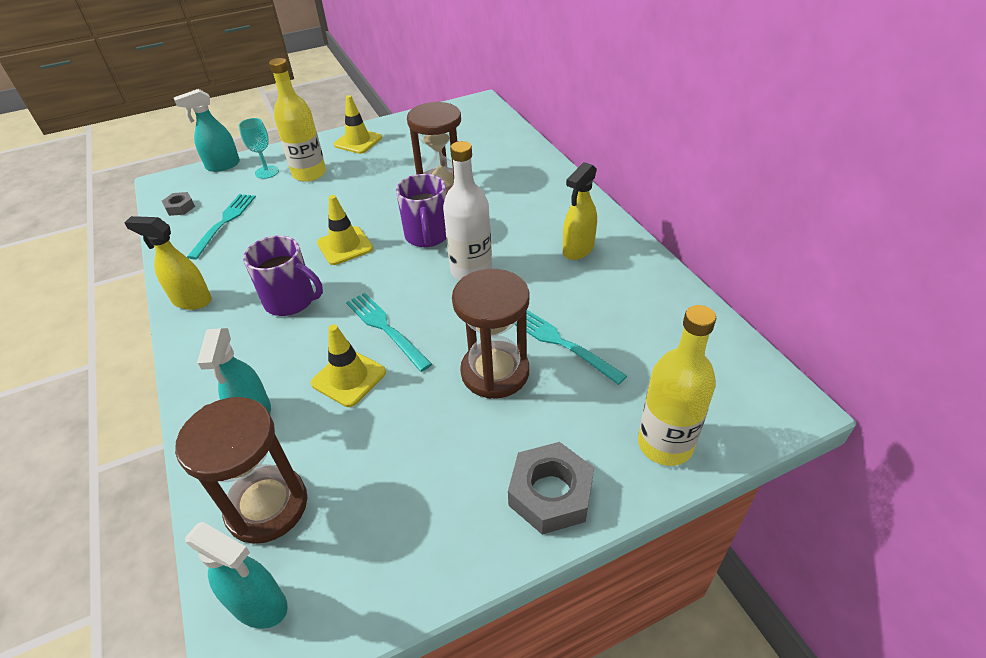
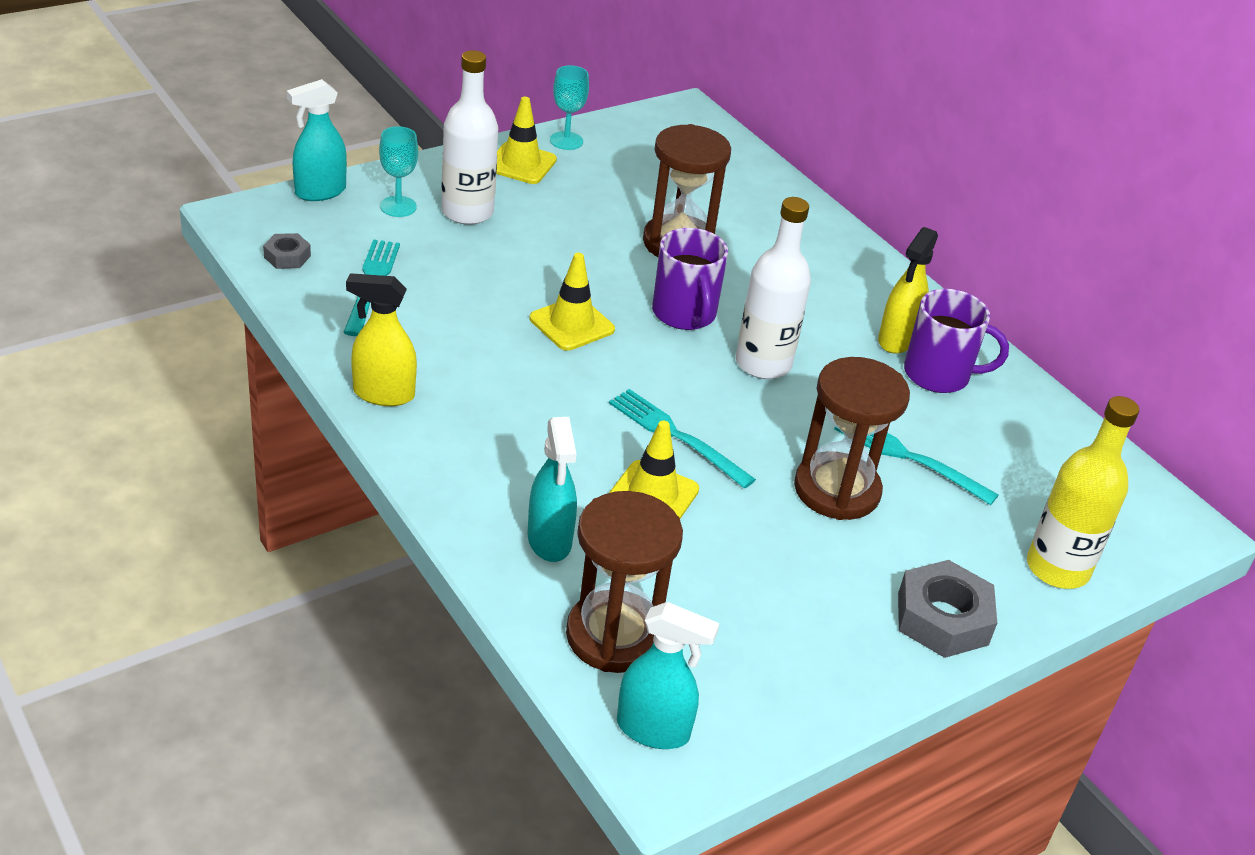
camera: 15 degrees left, 5 degrees down
purple mug [243,235,323,316] -> purple mug moved to [904,289,1009,393]
yellow bottle [269,58,326,182] -> white bottle [441,50,498,225]
none -> turquoise goblet [550,65,589,150]

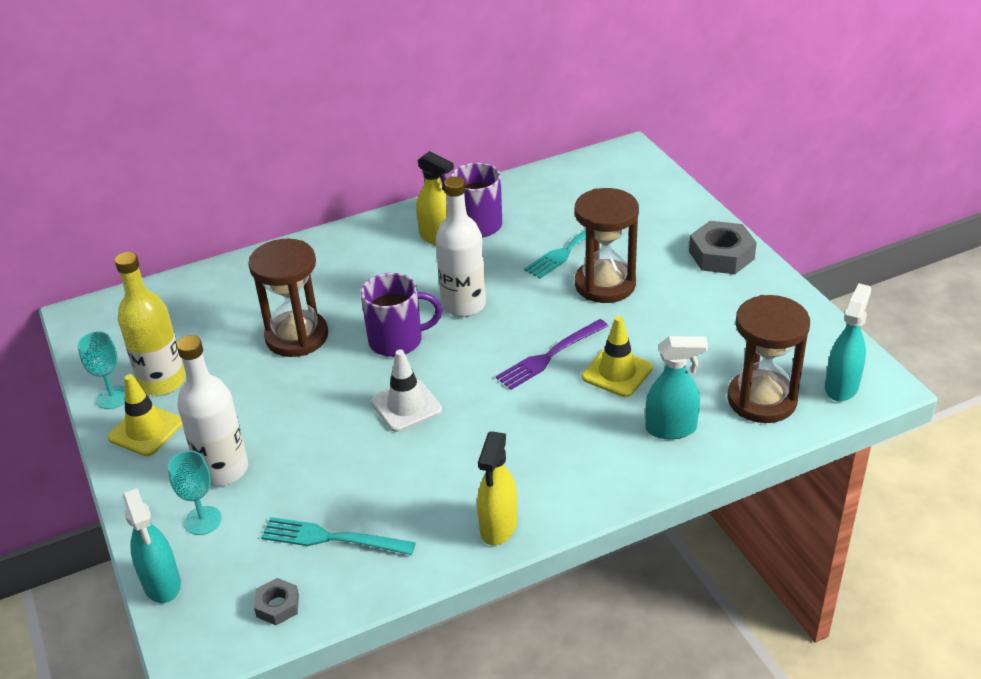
camera: 75 degrees left, 0 degrees up
yellow traffic cone [530,253,615,351] -> white traffic cone [371,350,442,432]
turquoise fork [609,389,756,489] -> purple fork [496,319,608,390]
yellow bottle [1027,396,1139,589] -> yellow bottle moved to [115,252,186,395]

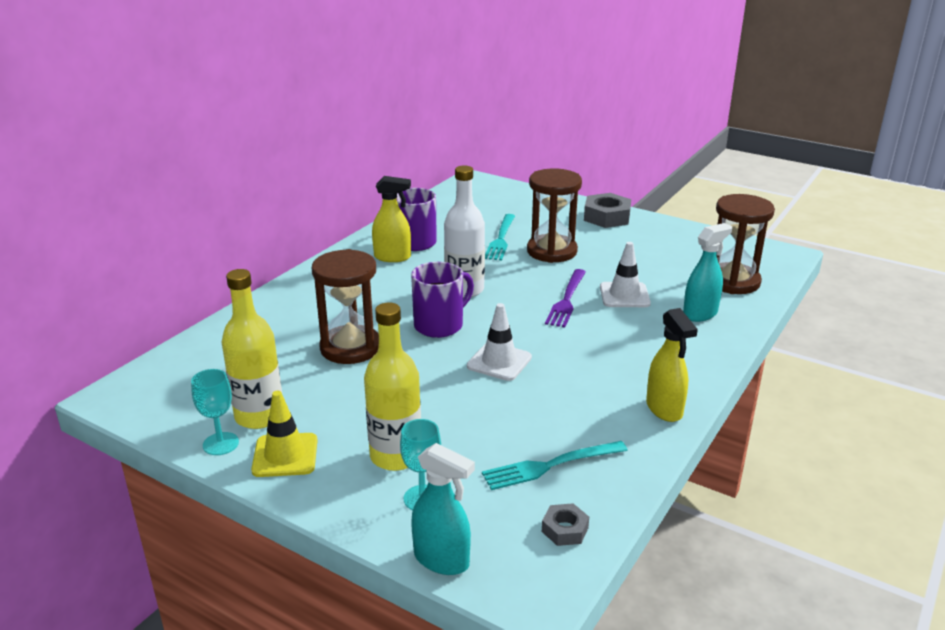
camera: 35 degrees left, 10 degrees down
white bottle [177,335,248,486] -> yellow bottle [364,302,421,471]
yellow traffic cone [582,316,653,397] -> white traffic cone [600,242,651,307]
turquoise spray bottle [825,283,871,402] -> none

